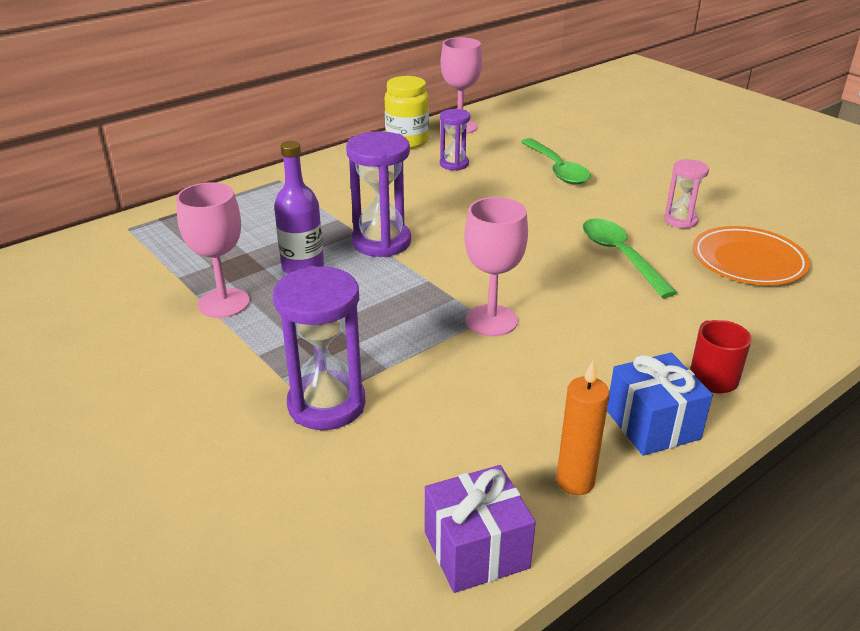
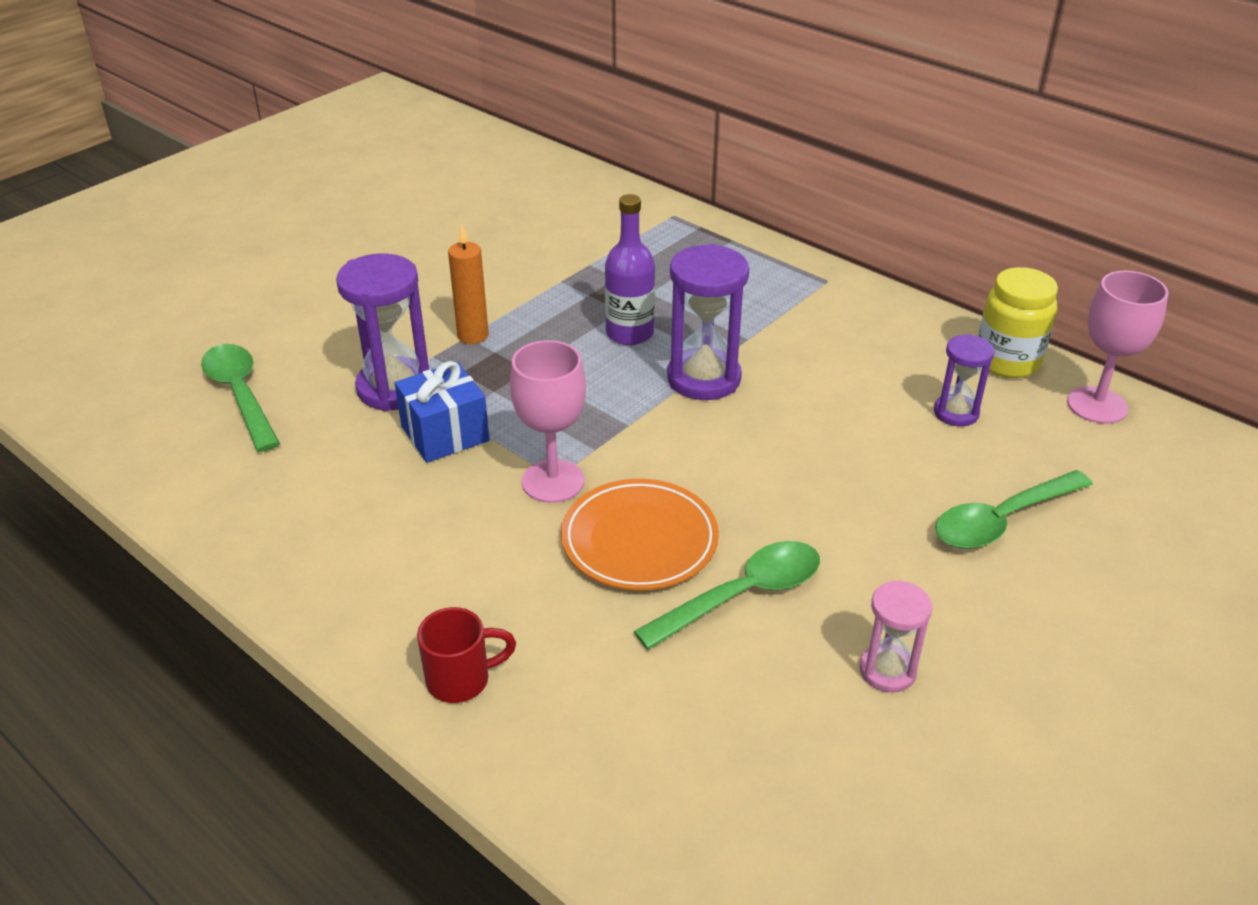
camera: 80 degrees right, 5 degrees up
pink goblet [176,182,250,318] -> none
purple gift [425,465,536,593] -> none
orange candle [556,360,609,495] -> orange candle moved to [448,225,489,344]
blue gift [607,353,713,456] -> blue gift moved to [395,361,489,463]
orange plate [693,226,810,285] -> orange plate moved to [561,479,719,590]
none -> green spoon [201,344,280,452]

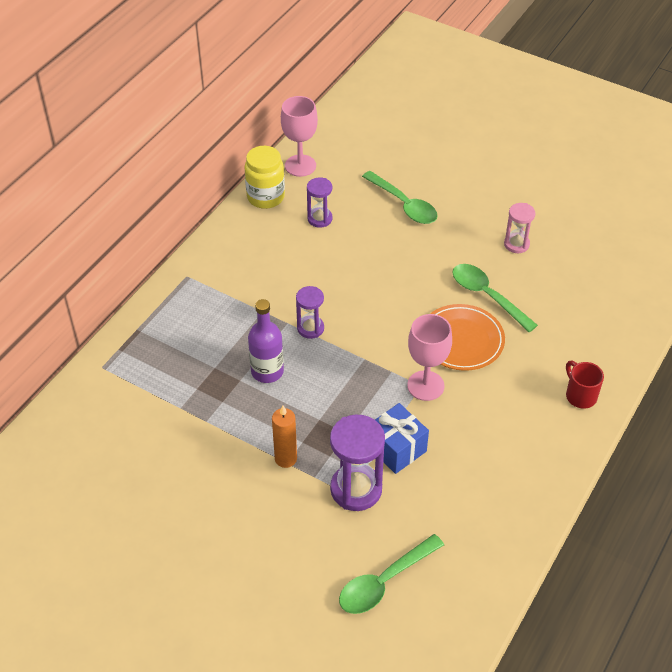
camera: 100 degrees left, 10 degrees up
purple hourglass [667,244,749,400] -> purple hourglass [296,286,324,339], size x0.58

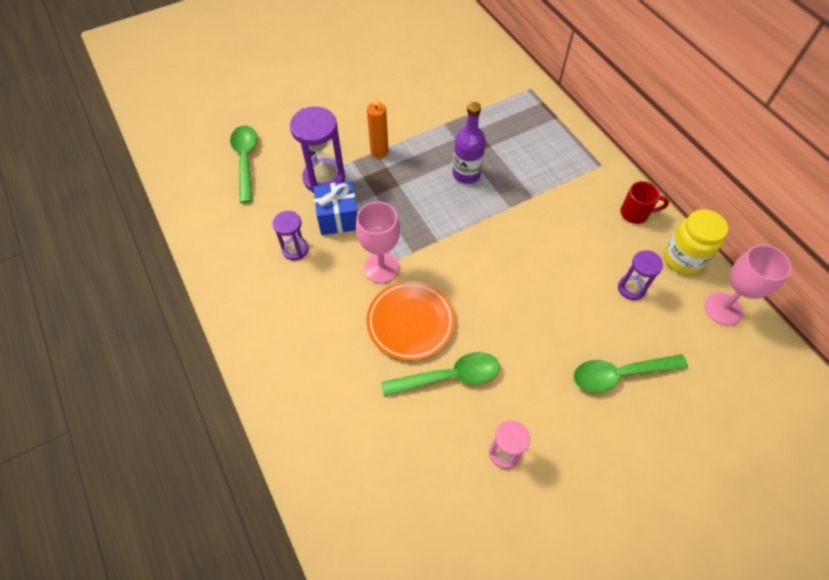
camera: 120 degrees right, 10 degrees up
purple hourglass [296,286,324,339] -> purple hourglass moved to [273,211,309,261]
red mug [566,361,604,409] -> red mug moved to [620,181,669,224]

